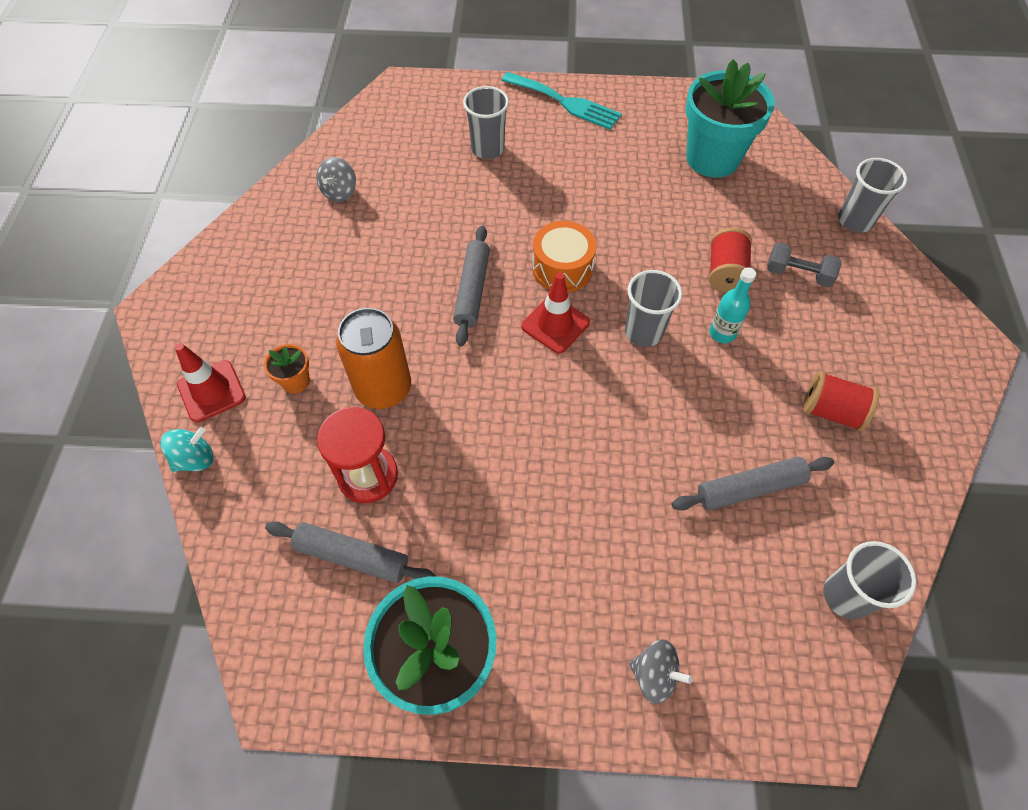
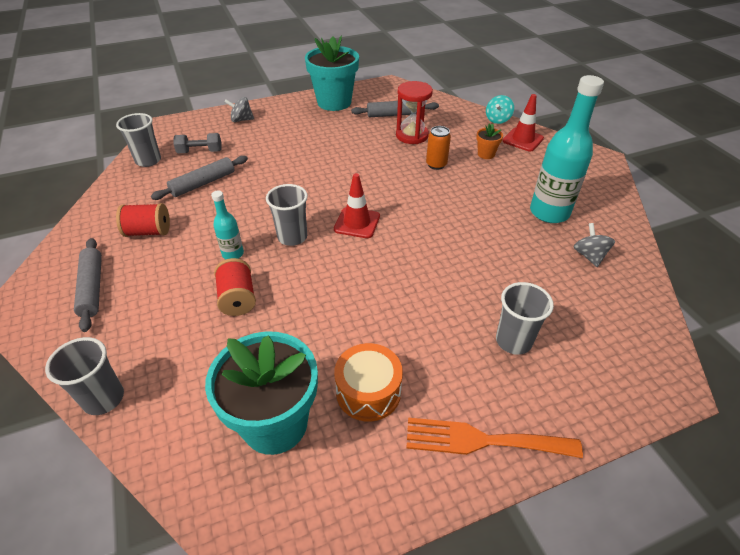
camera: 155 degrees right, 15 degrees down
orange can [336,308,411,409] -> orange can [426,126,451,170], size x0.59
grey rolling pin [453,225,490,346] -> grey rolling pin moved to [74,238,102,332]
turquoise fork [501,72,622,130] -> orange fork [406,418,583,458]
orange drum [532,221,596,292] -> orange drum moved to [334,343,403,421]
grey dumbbell [767,242,842,287] -> grey dumbbell moved to [174,133,222,153]
none -> turquoise bottle [530,75,604,223]

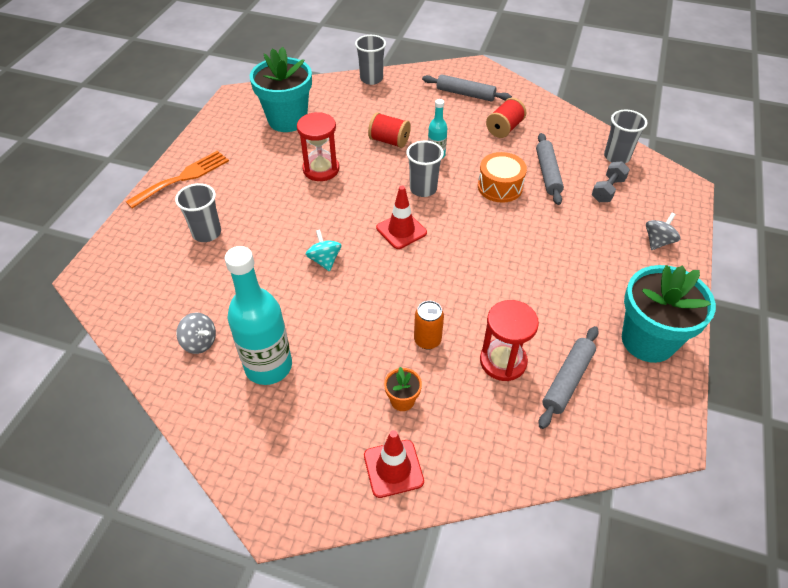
camera: 130 degrees right, 5 degrees up
orange drum [334,343,403,421] -> orange drum moved to [478,152,527,203]
turquoise spinning top [486,95,514,124] -> turquoise spinning top moved to [305,229,341,272]
none -> red hourglass [297,112,339,181]

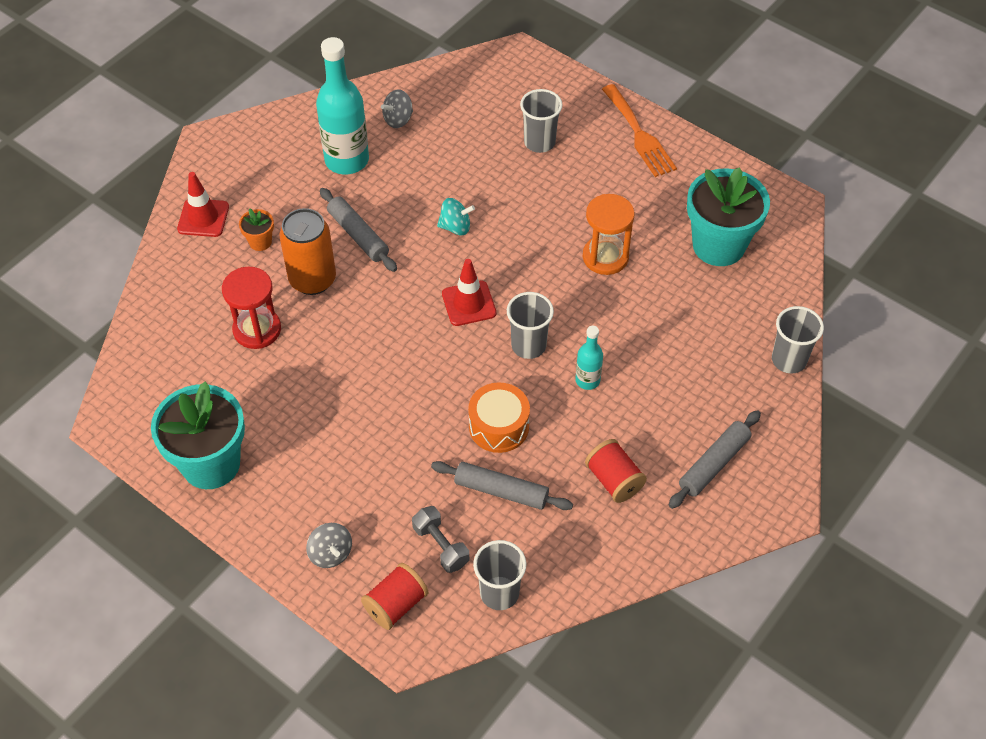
camera: 110 degrees right, 5 degrees up
red hourglass [297,112,339,181] -> orange hourglass [583,194,635,275]
red spool [368,112,411,148] -> red spool moved to [361,563,428,630]
orange can [414,301,444,350] -> orange can [279,208,336,295], size x1.69
grey rolling pin [539,326,599,429] -> grey rolling pin moved to [320,188,397,272]

